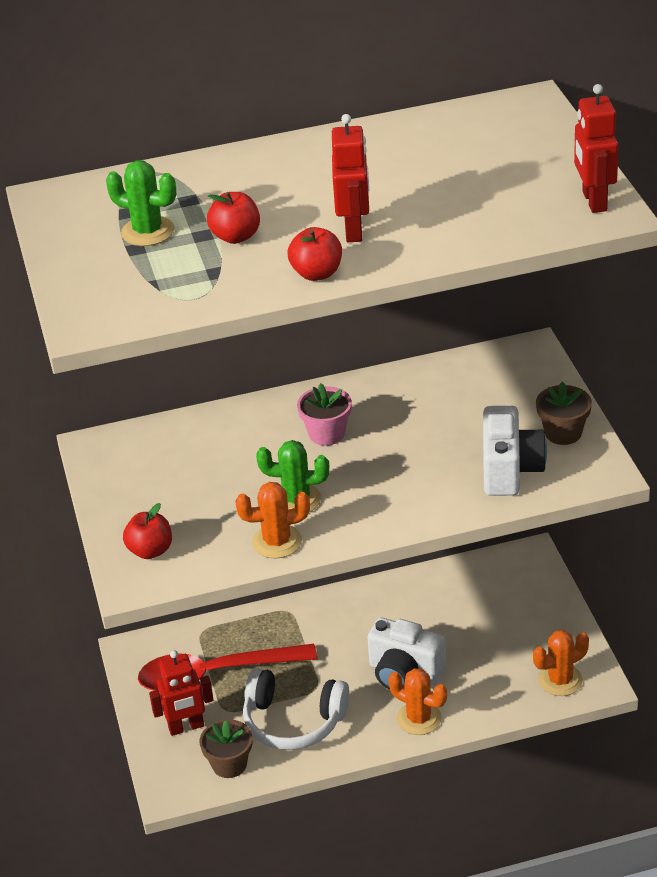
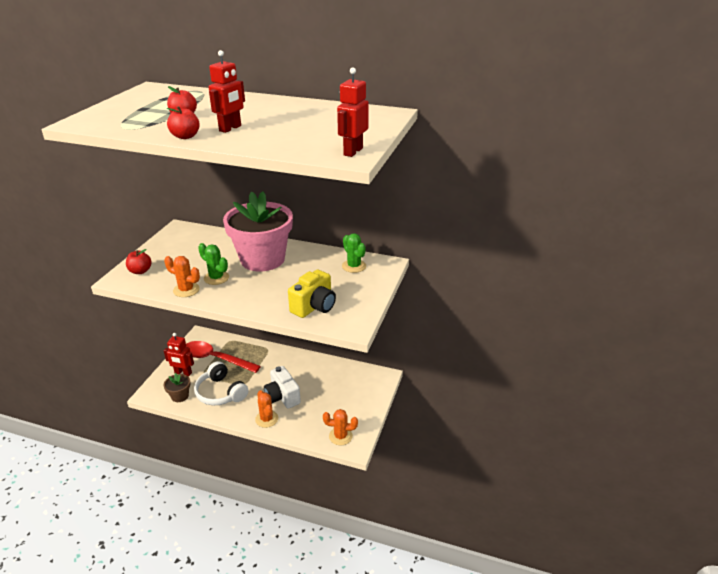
camera: 30 degrees right, 5 degrees down
green cactus [106,160,176,246] -> green cactus moved to [342,233,366,273]
pink flower pot [297,383,352,446] -> pink flower pot [223,191,293,272], size x2.38
white camera [483,406,547,496] -> yellow camera [288,269,336,318]
brown flower pot [536,382,592,445] -> none

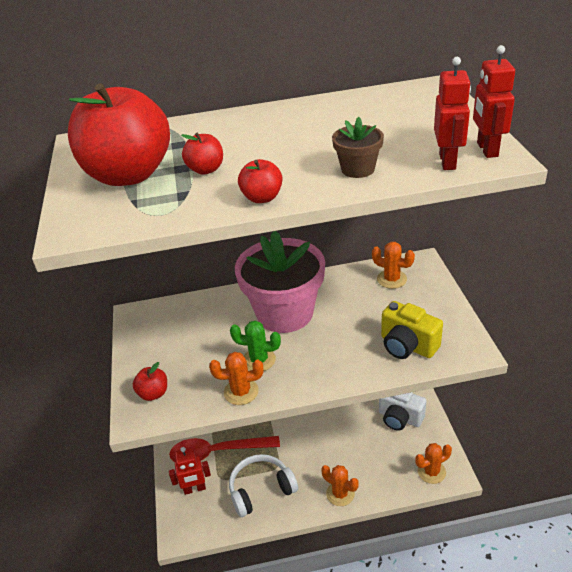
camera: 25 degrees left, 5 degrees up
brown flower pot [164,373,190,402] -> brown flower pot moved to [332,117,384,178]
white headphones [194,361,249,405] -> white headphones turned 135 degrees clockwise [229,454,298,517]
red robot [209,50,245,133] -> red robot moved to [434,57,471,170]
white camera [264,366,301,409] -> white camera moved to [379,392,427,431]
yellow camera [288,269,336,318] -> yellow camera turned 120 degrees clockwise [381,301,443,359]
green cactus [342,233,366,273] -> orange cactus [372,242,415,289]
none -> red apple [68,83,170,186]

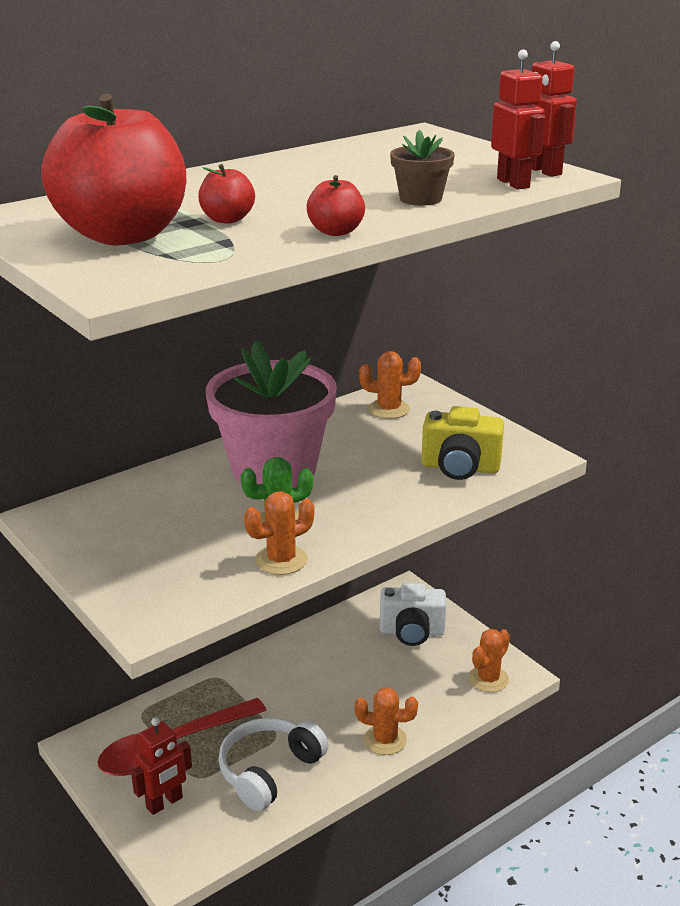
camera: 30 degrees left, 10 degrees down
red apple [133,362,167,401] -> none

